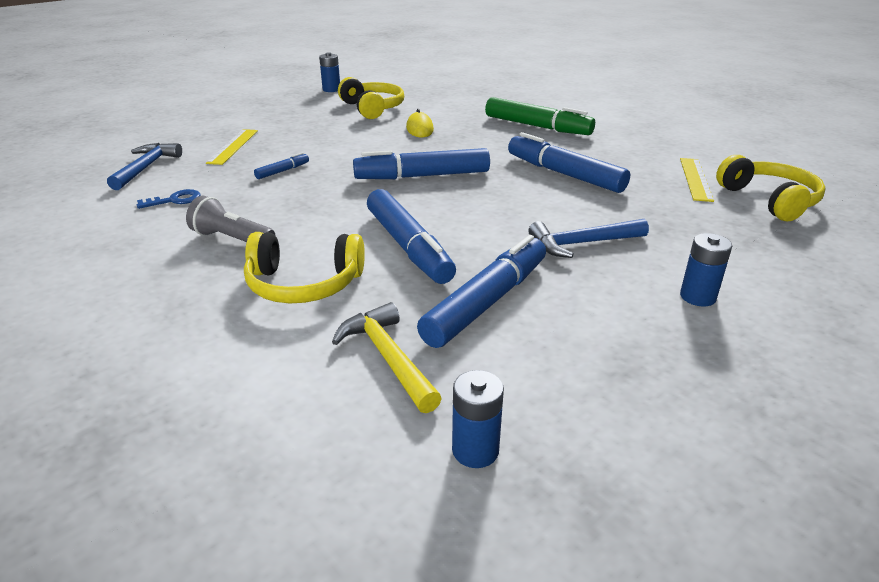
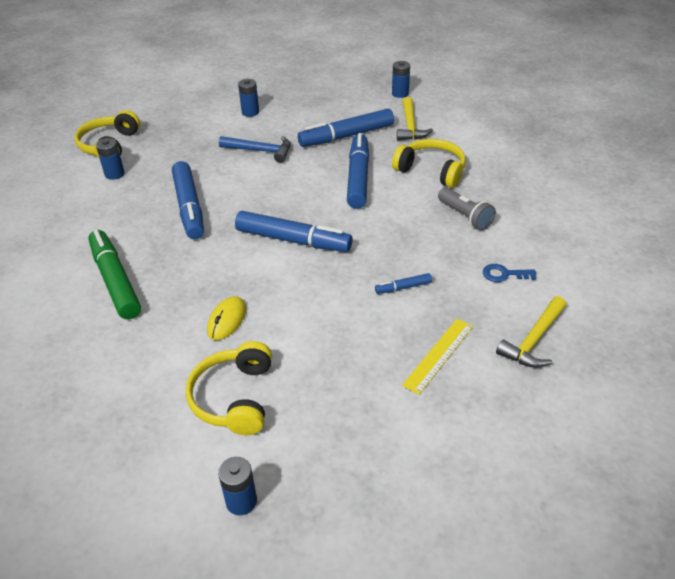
camera: 150 degrees left, 10 degrees up
blue hammer [107,143,182,190] -> yellow hammer [496,296,566,368]
yellow ruler [680,158,714,202] -> blue battery [96,138,125,180]

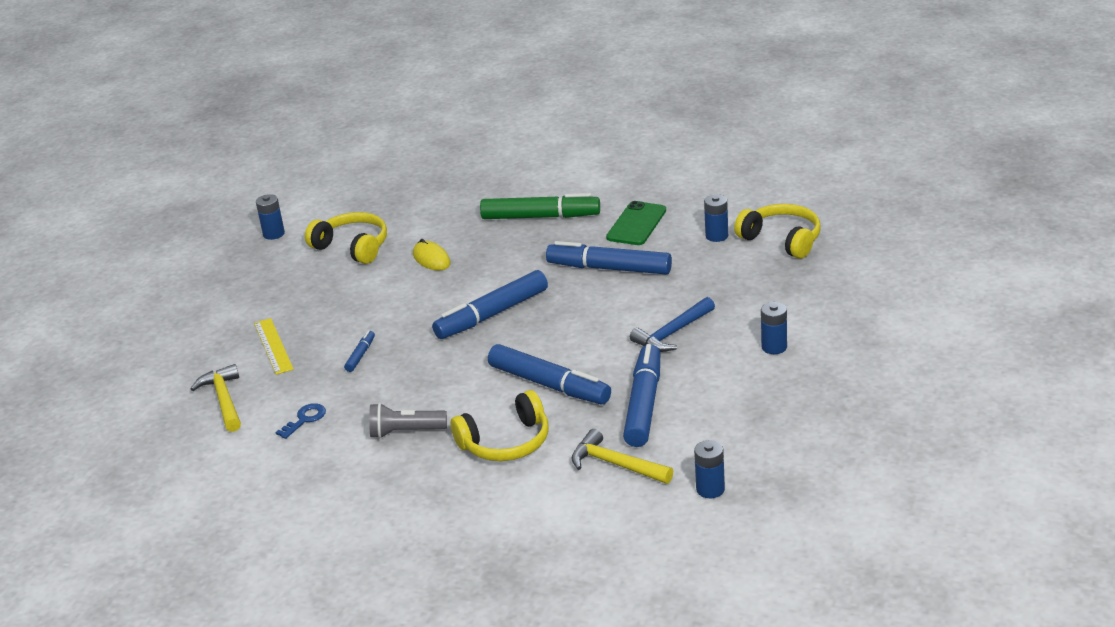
camera: 125 degrees right, 10 degrees down
none -> green phone [606,201,666,245]

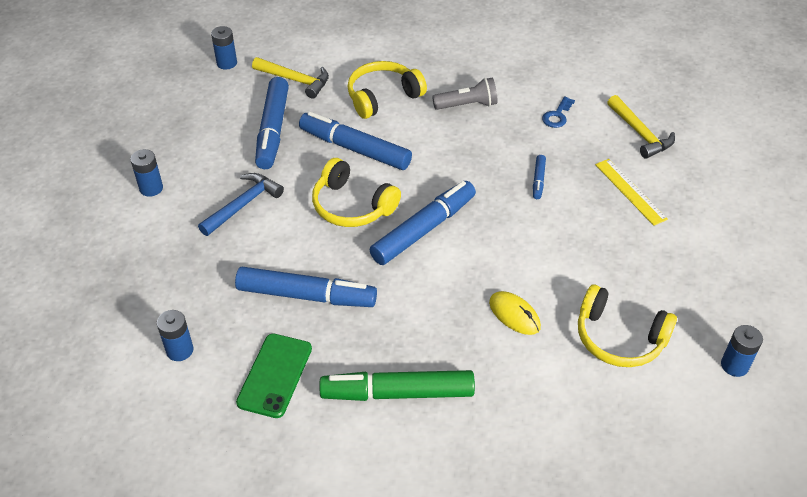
camera: 170 degrees right, 15 degrees up
yellow headphones [734,204,821,259] -> yellow headphones moved to [312,158,401,227]

